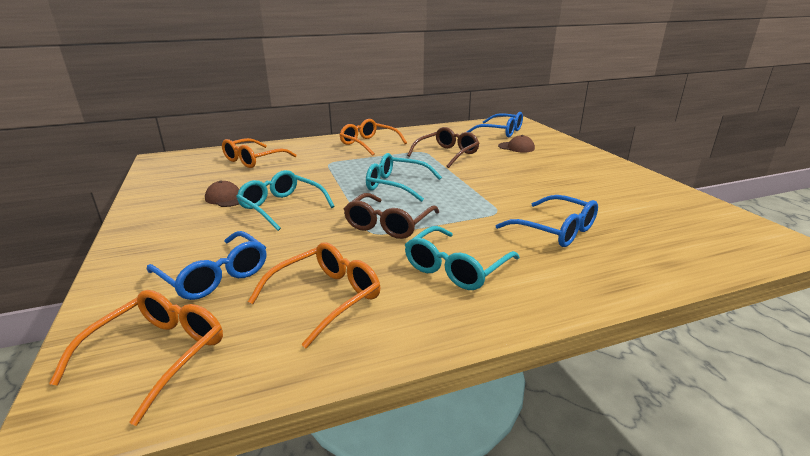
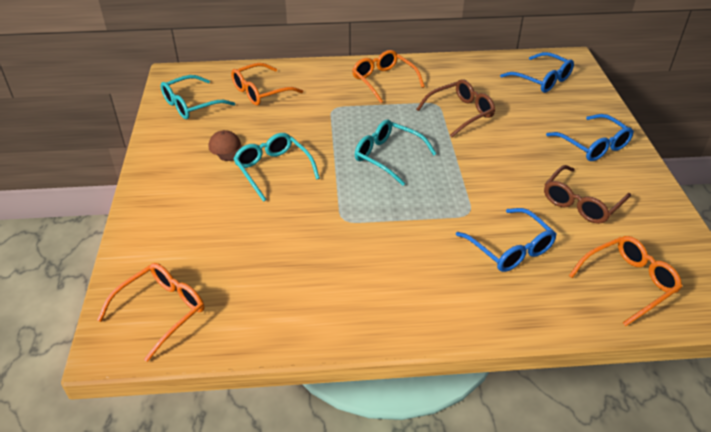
camera: 15 degrees right, 15 degrees up
blue glasses [147,231,266,300] -> blue glasses moved to [546,114,634,161]
orange glasses [248,242,380,348] -> orange glasses moved to [569,236,682,326]
brown glasses [344,193,439,239] -> brown glasses moved to [544,165,631,224]
turquoise glasses [405,226,520,290] -> turquoise glasses moved to [161,75,235,119]
brown cap [498,135,535,153] -> none

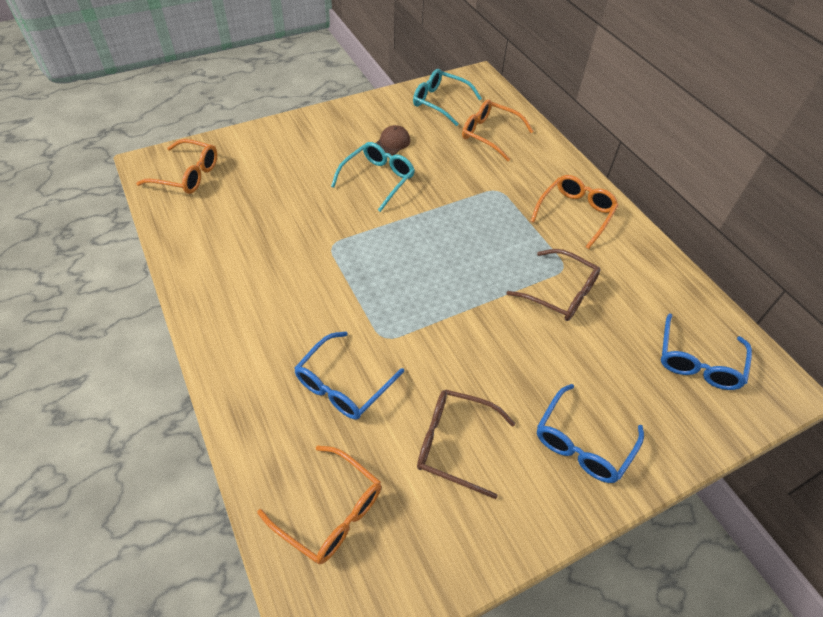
camera: 65 degrees right, 10 degrees up
turquoise glasses [355,120,437,186] -> none

